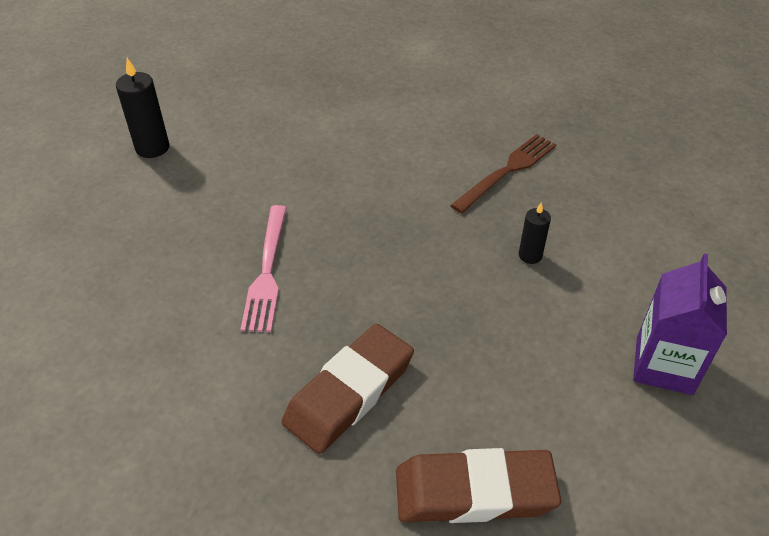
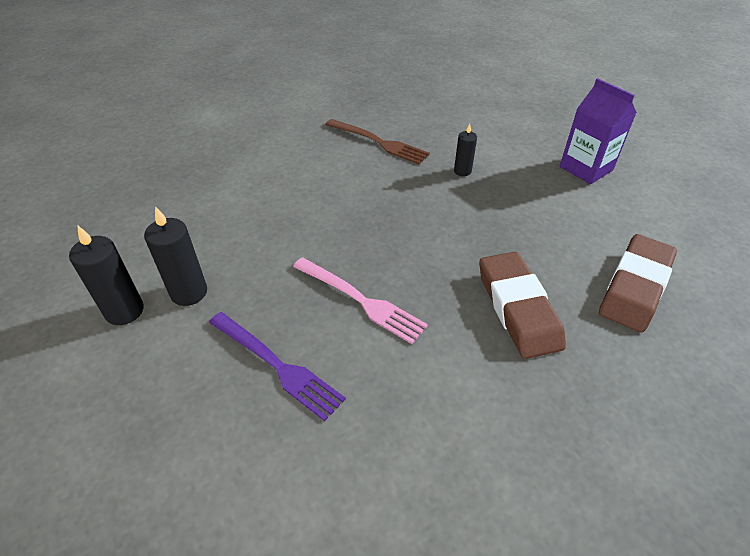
camera: 55 degrees left, 0 degrees up
brown fork [450,134,557,213] -> brown fork turned 135 degrees clockwise [325,119,430,165]
none -> black candle [144,206,207,306]
none -> purple fork [209,312,346,421]

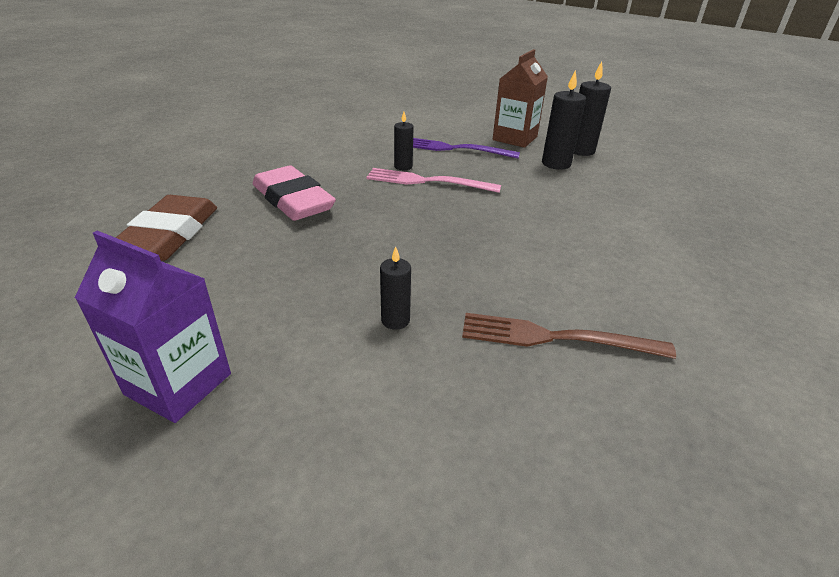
camera: 155 degrees right, 10 degrees down
brown eraser [479,252,566,359] -> pink eraser [253,165,336,221]
none -> black candle [394,112,414,170]
none -> brown carton [493,49,548,148]

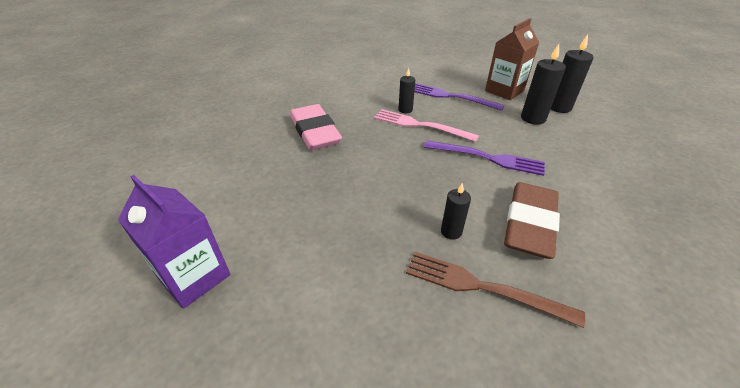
camera: 15 degrees right, 5 degrees up
brown eraser [116,195,217,261] -> brown eraser moved to [504,182,560,259]
black candle [380,246,411,330] -> black candle moved to [441,183,471,239]
none -> purple fork [424,140,545,176]

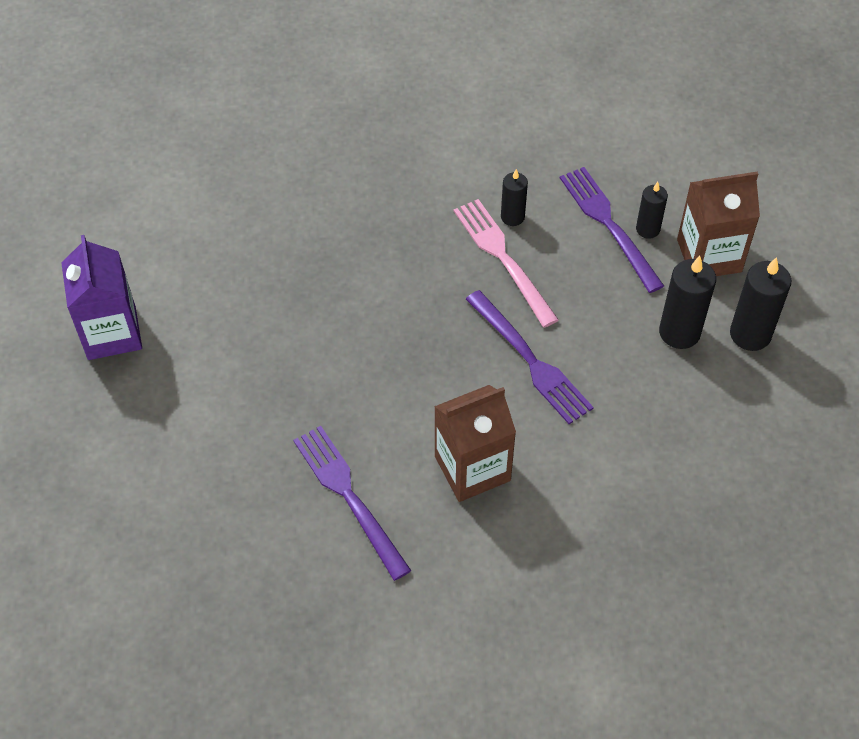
camera: 35 degrees right, 15 degrees up
pink eraser [290,104,342,150] -> none
brown fork [406,252,585,328] -> purple fork [293,426,411,581]
black candle [441,183,471,239] -> black candle moved to [636,182,668,239]
brown eraser [504,182,560,259] -> brown carton [434,385,516,502]

